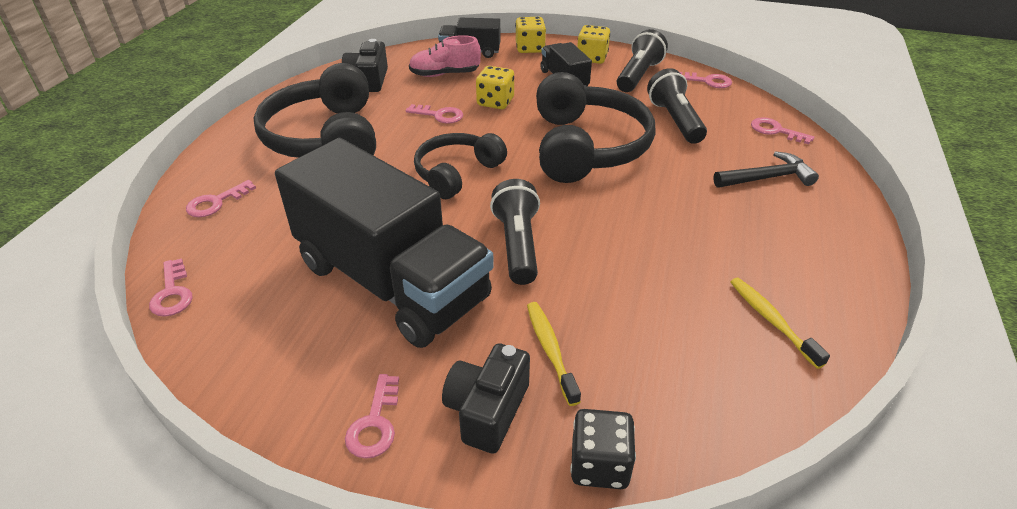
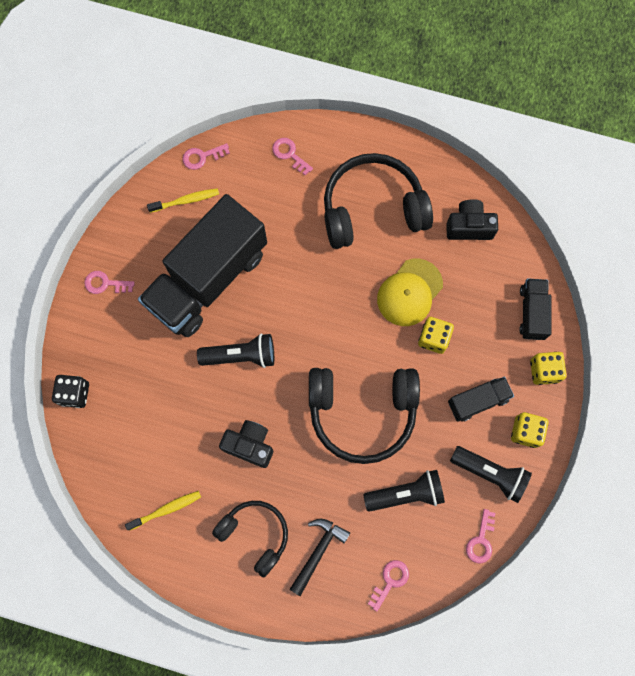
camera: 90 degrees right, 35 degrees up
pink key [405,104,463,124] -> yellow cap [377,259,443,326]
pink shoe [409,35,481,77] -> none
black headphones [414,133,507,199] -> black headphones moved to [212,501,288,578]
black camera [442,343,530,454] -> black camera moved to [219,420,273,468]
yellow toothbrush [527,302,581,406] -> yellow toothbrush moved to [147,188,219,213]
black hammer [713,151,819,188] -> black hammer turned 135 degrees counterclockwise [290,519,350,596]

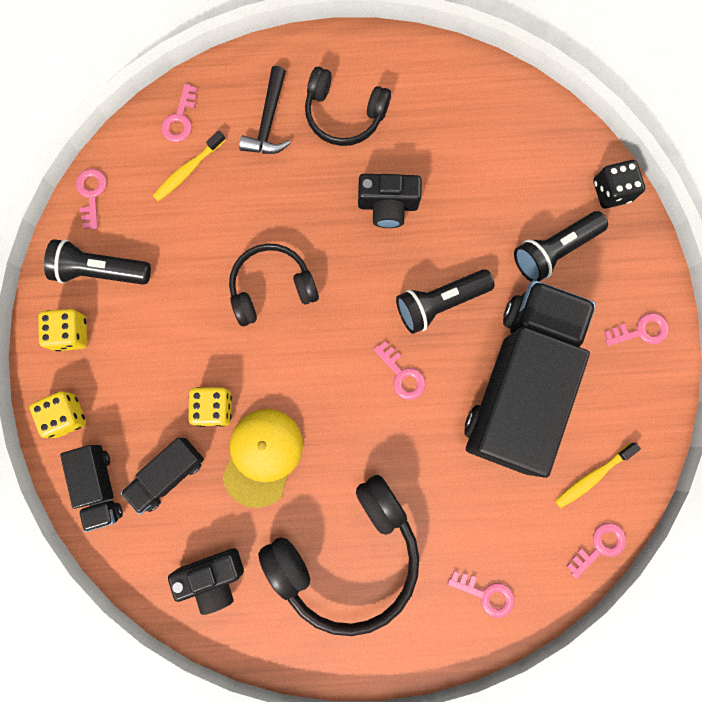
camera: 160 degrees right, 5 degrees up
yellow toothbrush [125,491,201,531] -> yellow toothbrush moved to [153,131,226,201]
black headphones [309,368,420,464] -> black headphones [229,243,319,326], size x0.62
black flashlight [363,470,445,512] -> black flashlight moved to [514,211,608,282]
black truck [448,377,514,422] -> black truck moved to [121,438,204,515]
none -> pink key [374,342,425,400]

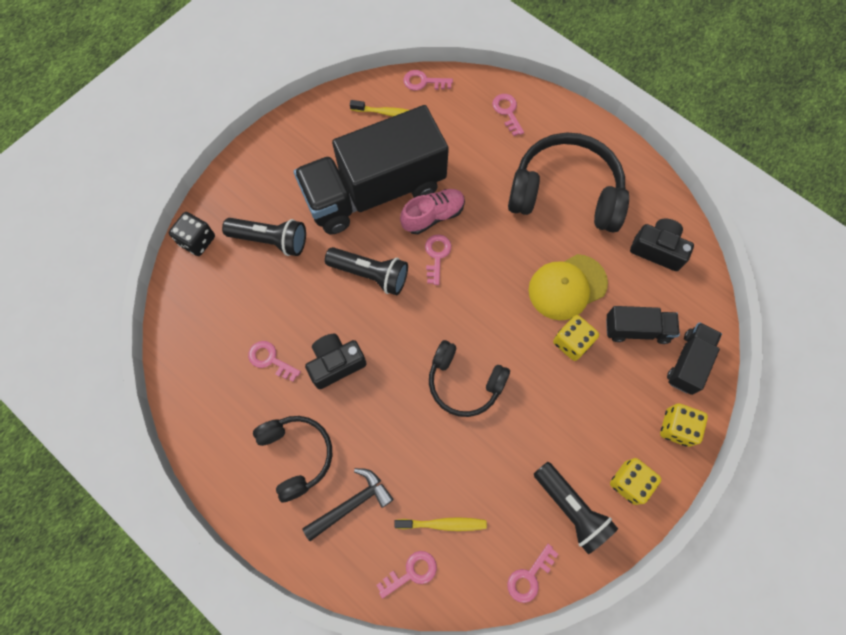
camera: 135 degrees left, 10 degrees down
black camera [358,174,422,228] -> black camera turned 75 degrees counterclockwise [305,334,367,389]
pink key [604,313,669,346] -> pink key moved to [248,341,301,382]
none -> pink shoe [400,189,465,234]

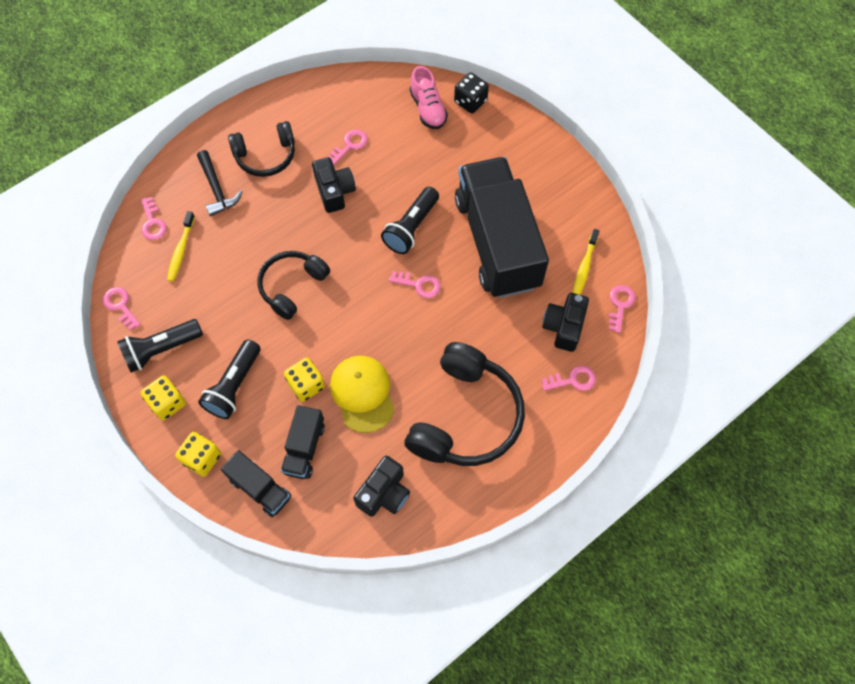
camera: 100 degrees right, 5 degrees down
black flashlight [222,218,306,256] -> black flashlight moved to [198,339,261,419]
pink shoe [400,189,465,234] -> pink shoe moved to [410,66,448,129]
none -> black camera [542,293,589,352]

